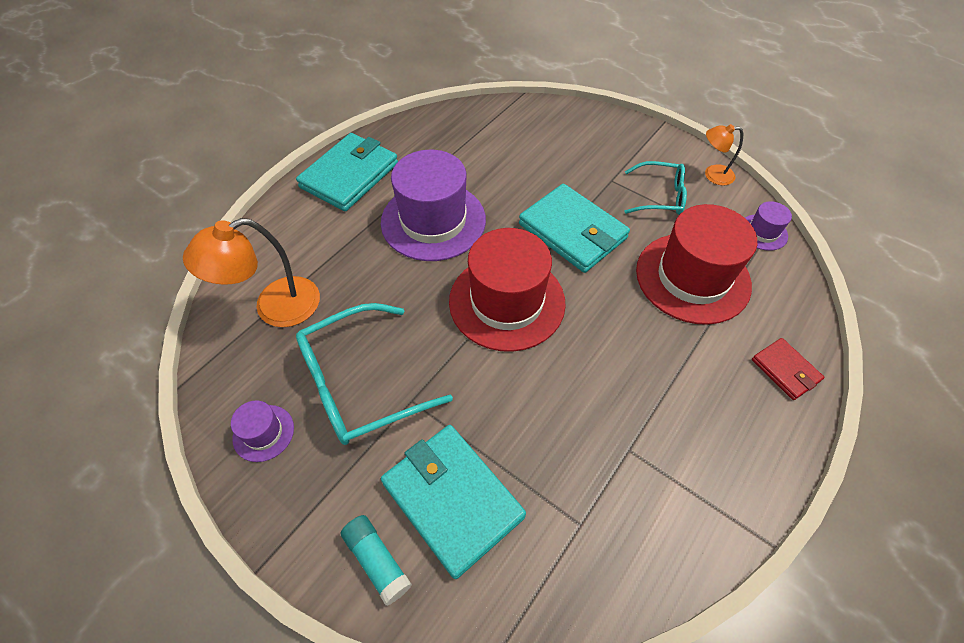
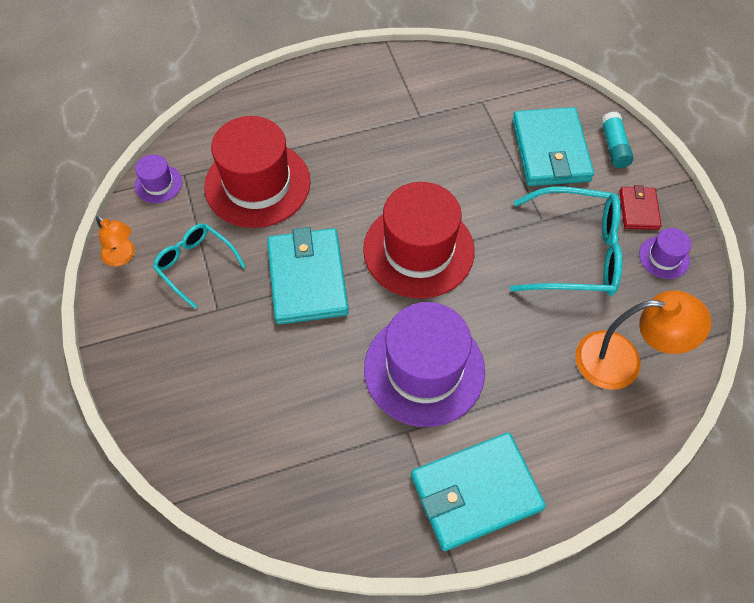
camera: 145 degrees left, 5 degrees up
red wallet [752,338,824,400] -> red wallet moved to [619,185,662,230]

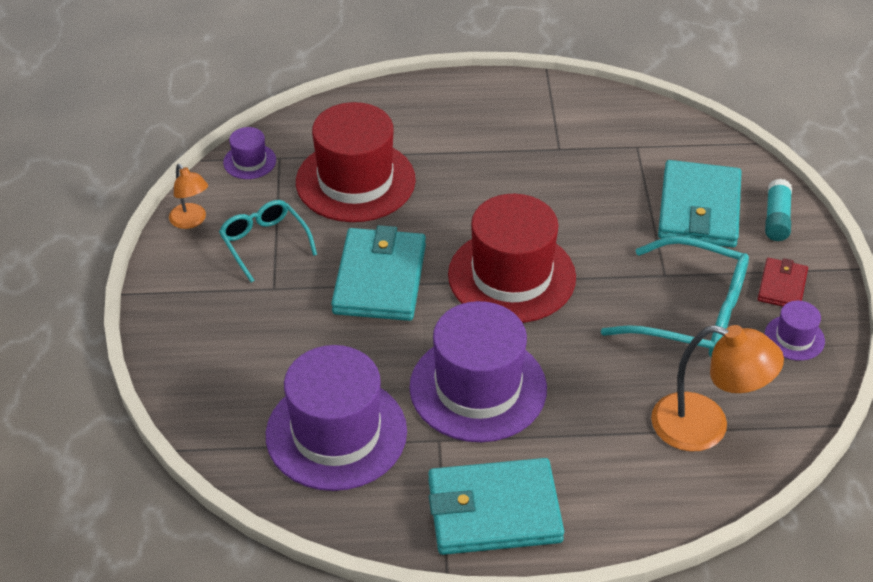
camera: 15 degrees right, 15 degrees down
none -> purple hat [266,345,407,491]

